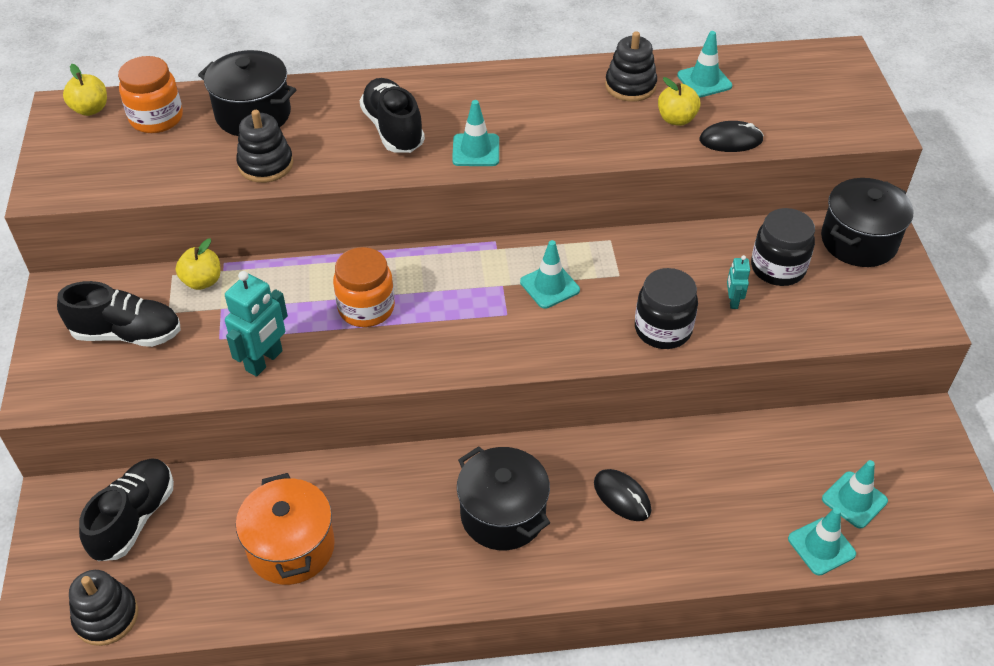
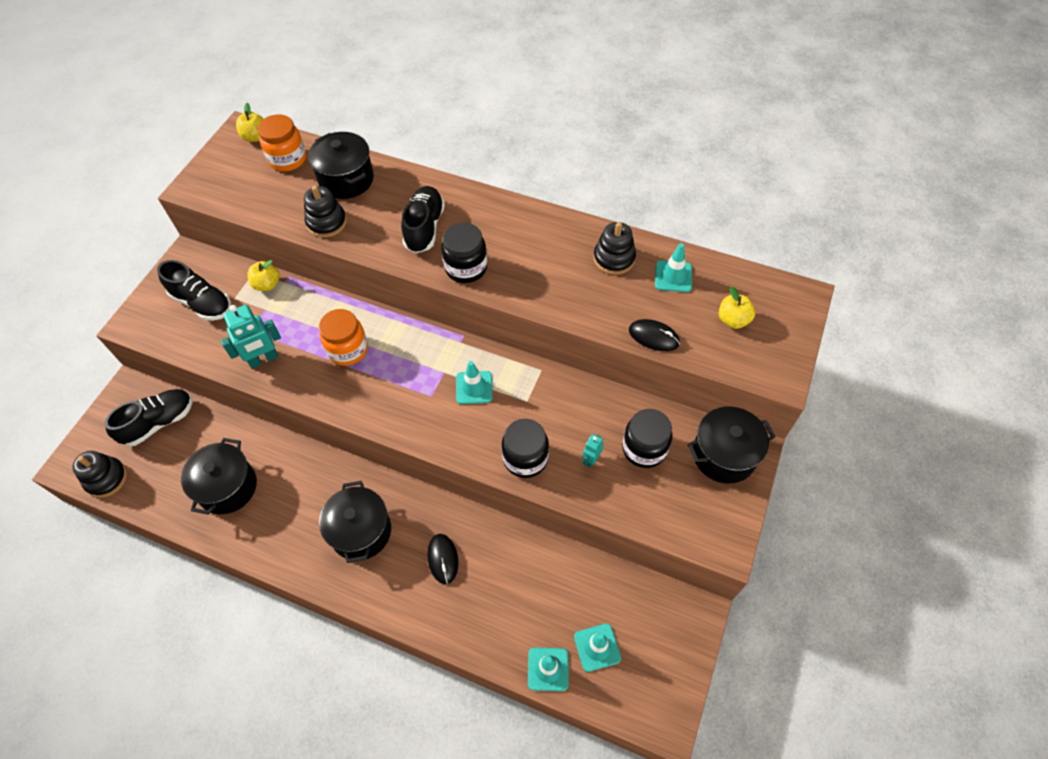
camera: 30 degrees right, 10 degrees up
orange pot [236,473,335,585] -> black pot [181,438,257,515]
turquoise traffic cone [452,100,499,166] -> black jar [441,222,487,283]
yellow apple [658,77,700,126] -> yellow apple moved to [719,287,755,329]

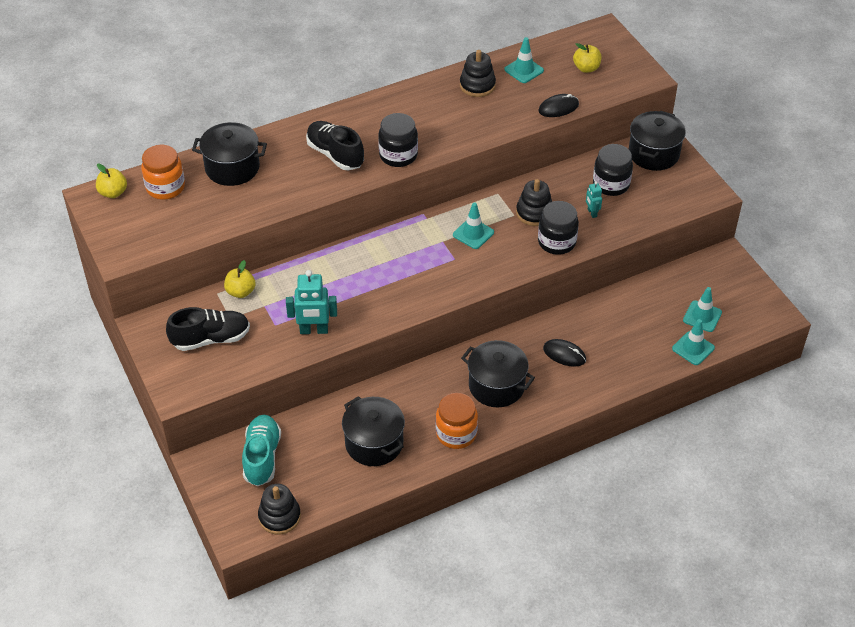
camera: 50 degrees left, 10 degrees down
black shoe [104,389,193,446] -> turquoise shoe [242,415,281,486]
turquoise robot [221,305,281,369] -> turquoise robot turned 75 degrees clockwise [286,270,337,334]
black stacking toy [304,185,347,237] -> black stacking toy moved to [516,179,552,226]
orange jar [319,309,368,366] -> orange jar moved to [436,393,478,449]

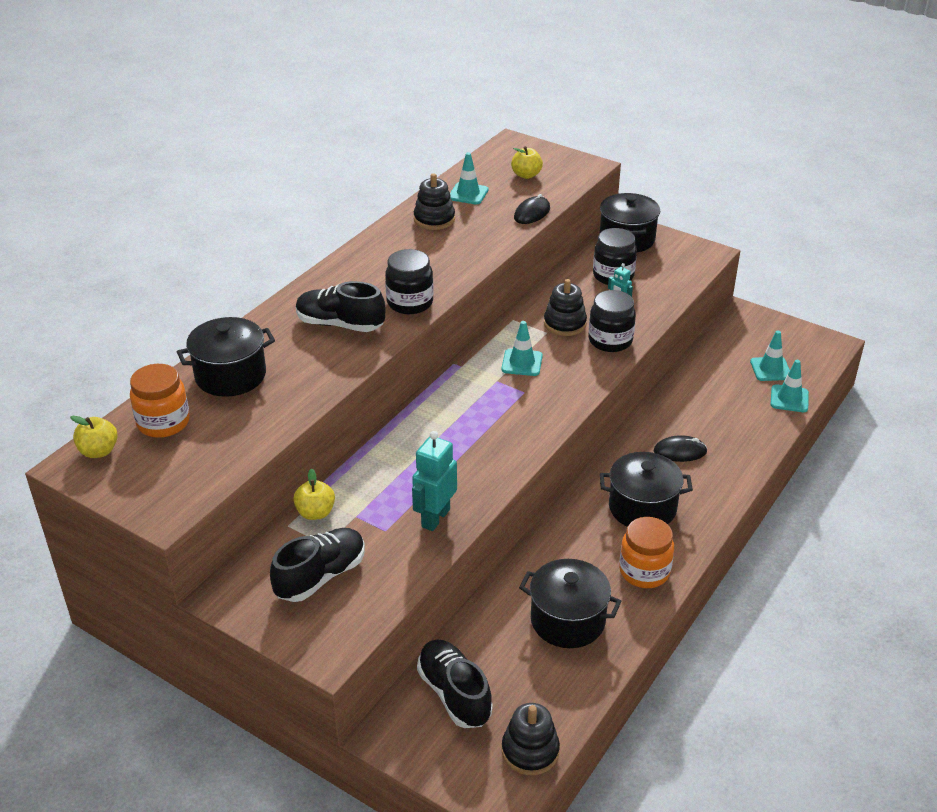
camera: 30 degrees left, 10 degrees down
turquoise shoe [242,415,281,486] -> black shoe [417,640,493,728]
turquoise robot [286,270,337,334] -> turquoise robot turned 150 degrees clockwise [412,431,457,531]

